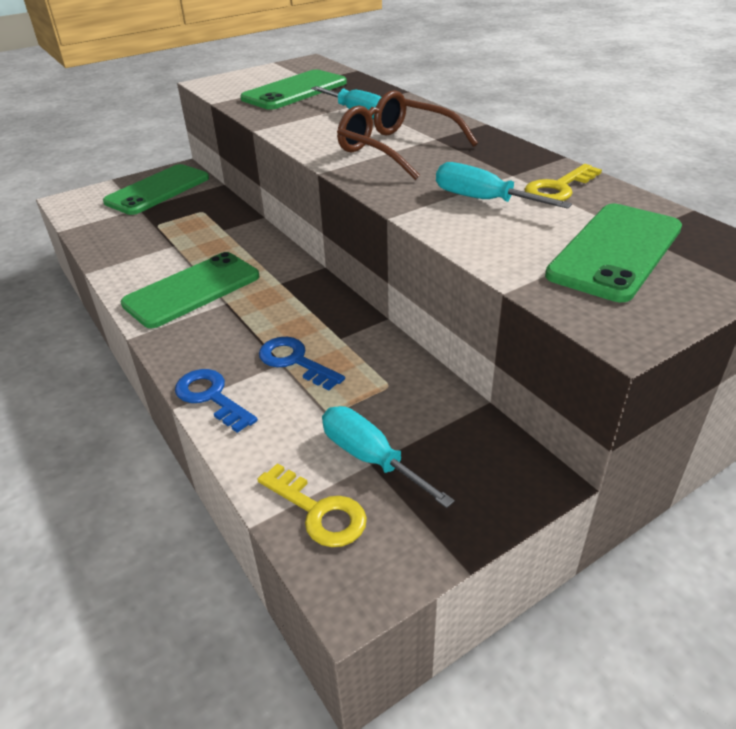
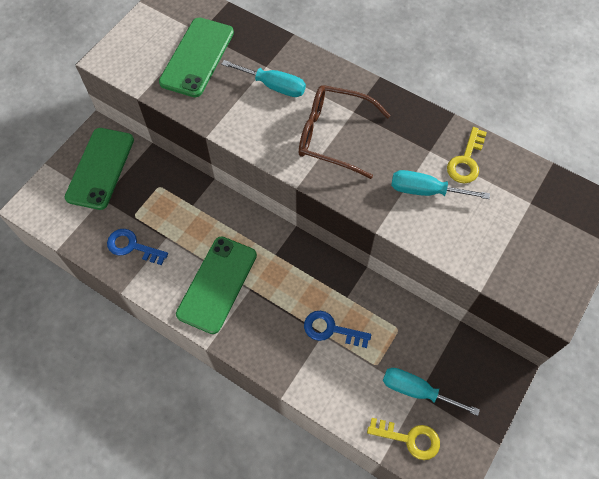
camera: 25 degrees left, 25 degrees up
blue key [175,369,258,433] -> blue key moved to [107,229,168,265]
green phone [545,204,682,302] -> none

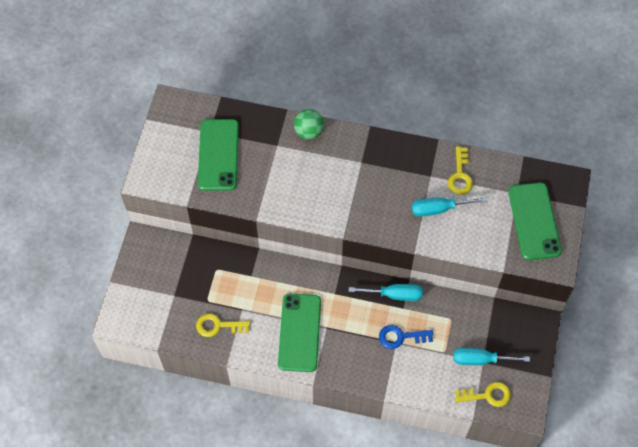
camera: 20 degrees left, 0 degrees up
green phone [65,128,134,210] -> green phone moved to [508,183,562,260]
blue key [107,229,168,265] -> yellow key [196,313,250,337]
turquoise screwdriver [221,60,306,97] -> turquoise screwdriver moved to [349,284,423,301]
brown glasses [299,85,391,179] -> none
none -> green ball [294,109,324,140]

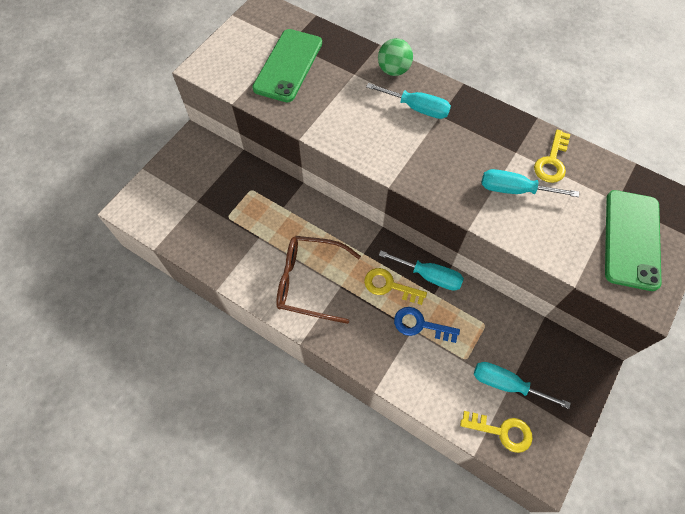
camera: 20 degrees right, 0 degrees up
yellow key [196,313,250,337] -> yellow key moved to [364,268,427,305]
green phone [278,293,321,372] -> brown glasses [276,236,361,324]
none -> turquoise screwdriver [366,83,451,119]

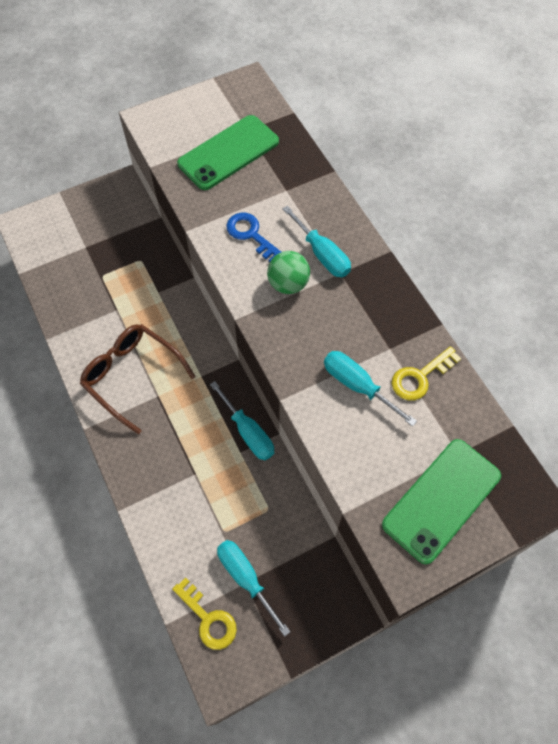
camera: 30 degrees right, 0 degrees up
yellow key [364,268,427,305] -> none
green ball [378,38,413,76] -> green ball moved to [267,251,310,294]
blue key [394,307,460,343] -> blue key moved to [226,212,281,262]

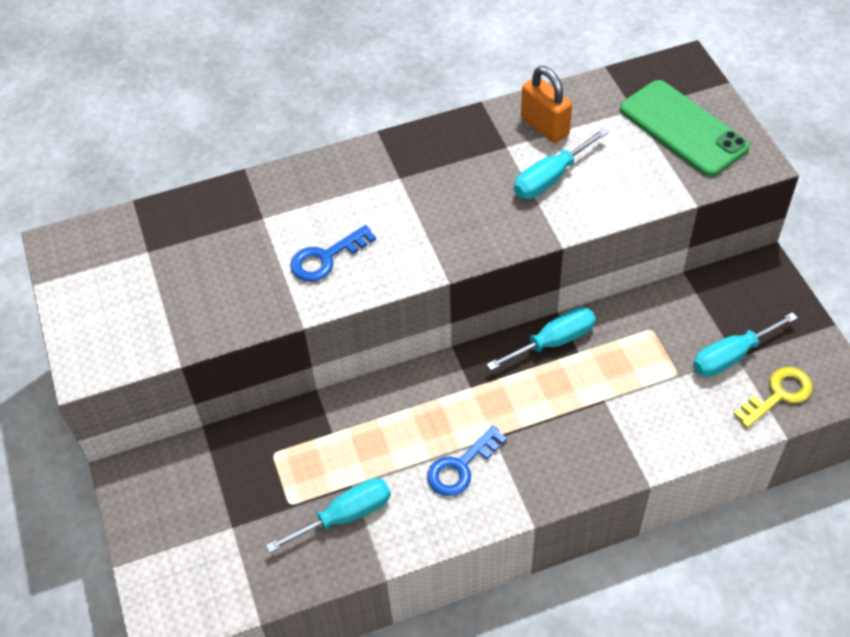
camera: 80 degrees left, 10 degrees down
brown glasses [80,324,196,434] -> blue key [427,425,507,496]
green phone [177,115,279,190] -> none
green ball [267,251,310,294] -> none
turquoise screwdriver [282,205,351,277] -> turquoise screwdriver moved to [266,478,391,553]
yellow key [391,346,461,400] -> orange padlock [521,66,572,143]

